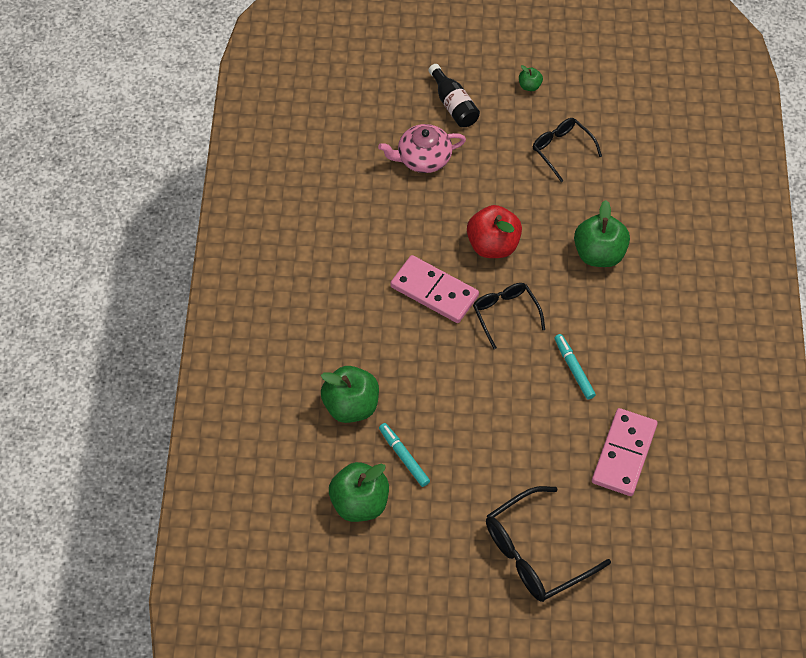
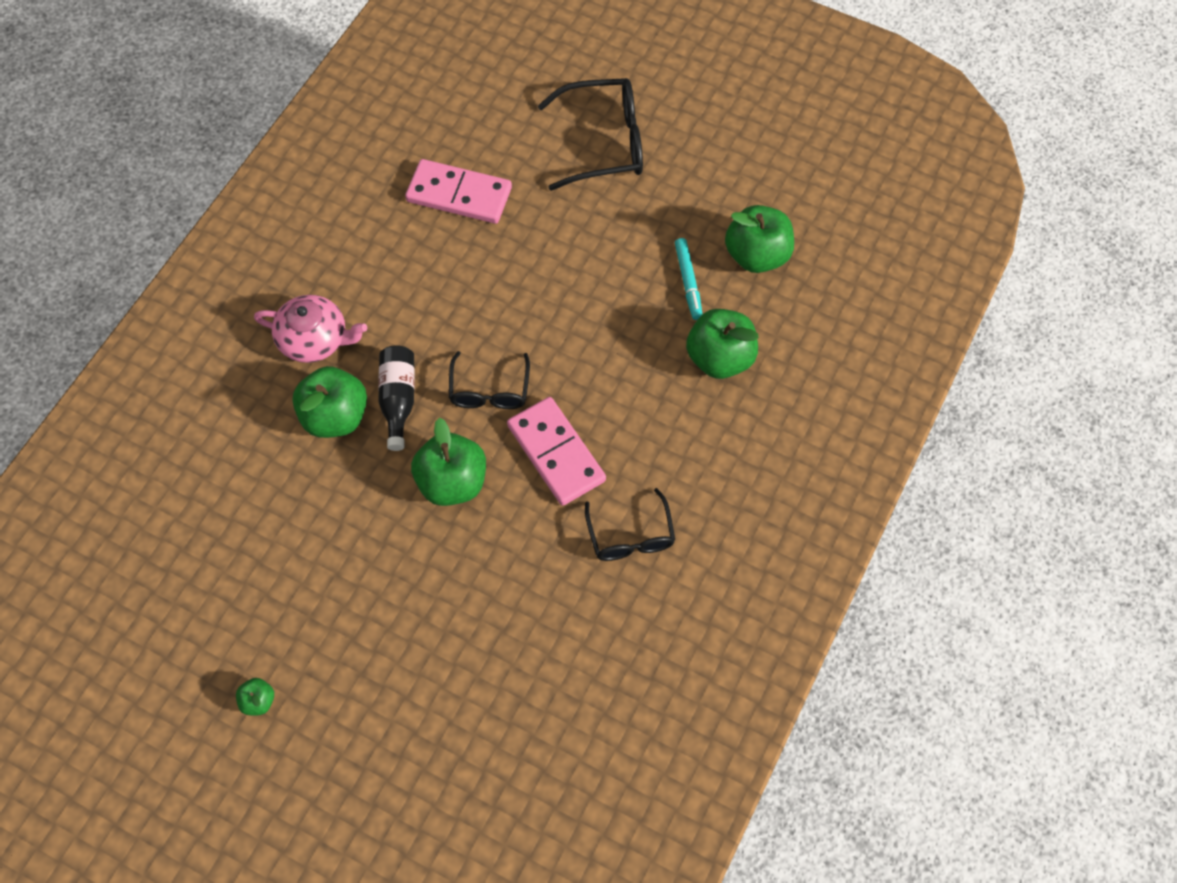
camera: 155 degrees left, 5 degrees up
pink teapot [378,124,466,173] -> pink teapot moved to [254,295,367,363]
black bottle [428,64,480,127] -> black bottle moved to [378,345,415,451]
red apple [467,205,522,258] -> green apple [411,418,486,506]
black glasses [533,118,602,182] -> black glasses moved to [585,488,675,561]
turquoise marker [555,334,596,400] -> none
pink domino [592,408,658,496] -> pink domino turned 60 degrees clockwise [405,159,512,224]

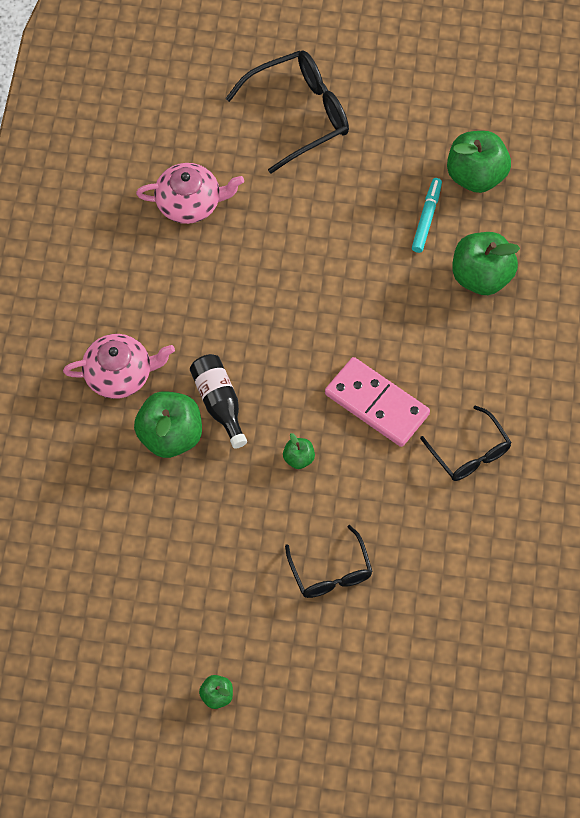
camera: 20 degrees left, 0 degrees up
pink domino [405,159,512,224] -> pink teapot [136,163,244,224]
green apple [411,418,486,506] -> green apple [283,433,315,469], size x0.47
black glasses [449,351,530,409] -> black glasses moved to [285,525,373,598]
turquoise marker [675,238,702,320] -> turquoise marker turned 135 degrees counterclockwise [412,178,442,253]

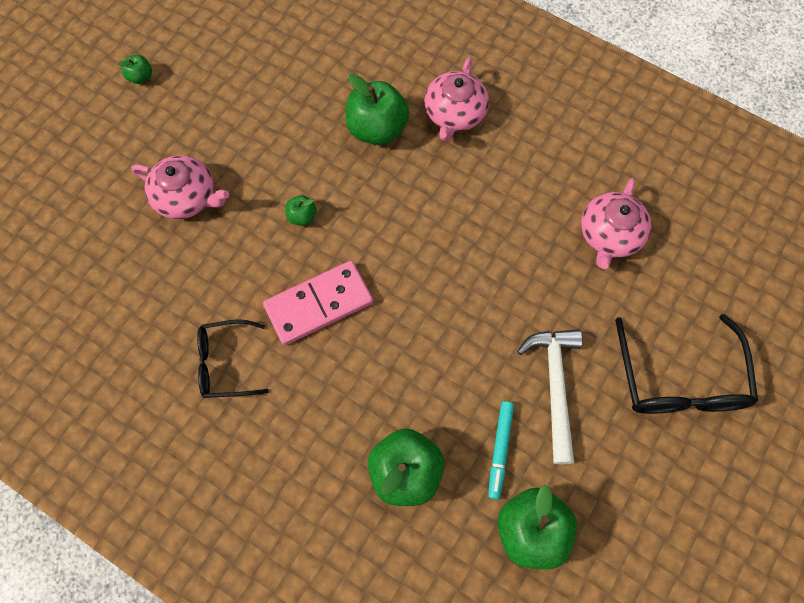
camera: 115 degrees right, 5 degrees up
black bottle [190,354,247,449] -> none
black glasses [285,525,373,598] -> pink teapot [131,155,229,219]
turquoise marker [412,178,442,253] -> turquoise marker turned 60 degrees clockwise [488,401,514,500]
none -> white hammer [517,329,582,464]

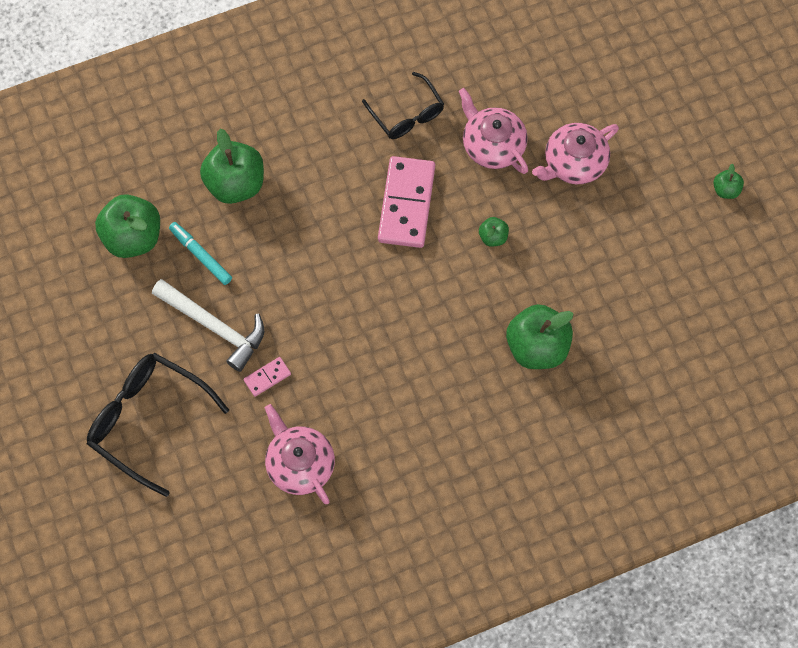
camera: 125 degrees right, 0 degrees up
black glasses [197,319,269,398] -> black glasses turned 120 degrees clockwise [362,72,444,139]
pink teapot [424,57,489,141] -> pink teapot moved to [459,88,528,174]
none -> pink domino [244,357,291,397]

